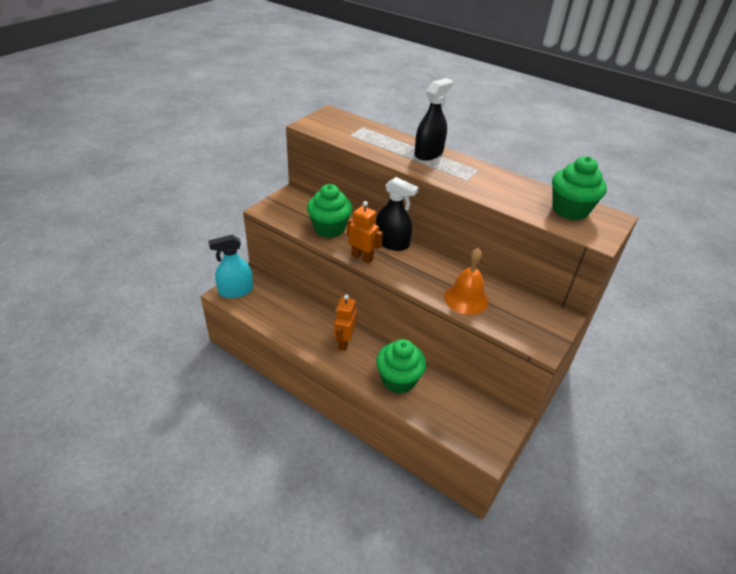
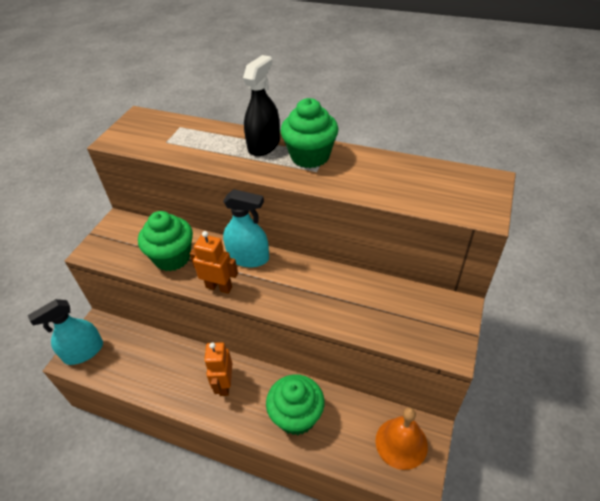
camera: 10 degrees left, 5 degrees up
black spray bottle [375,177,419,251] -> turquoise spray bottle [223,189,269,267]
orange bell [444,248,488,315] -> orange bell moved to [375,407,428,470]
green cupcake [552,156,607,220] -> green cupcake moved to [280,98,338,168]

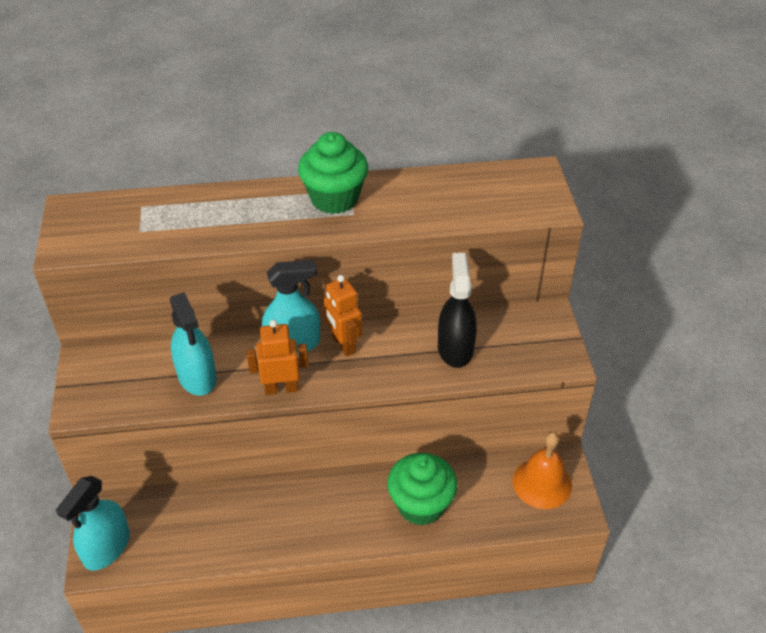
camera: 30 degrees left, 0 degrees up
green cupcake [138,211,193,271] -> turquoise spray bottle [170,292,217,396]
orange robot [204,342,232,396] -> orange robot moved to [323,275,362,356]
black spray bottle [243,55,280,156] -> black spray bottle moved to [438,253,477,368]

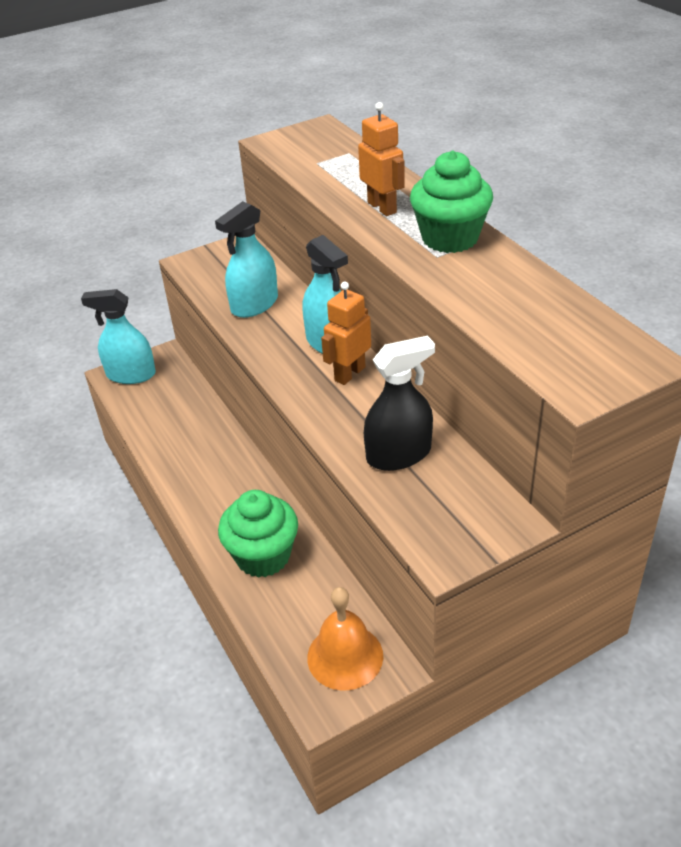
camera: 70 degrees right, 5 degrees down
orange robot [247,320,309,395] -> orange robot moved to [358,102,405,216]

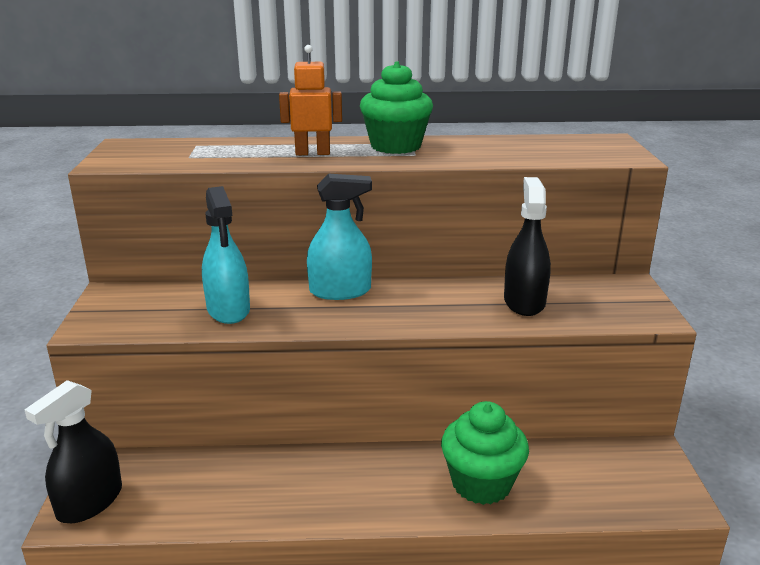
camera: 65 degrees left, 15 degrees down
turquoise spray bottle [81,289,156,384] -> black spray bottle [24,380,122,523]
orange bell [307,587,383,691] -> none
orange robot [321,282,371,385] -> none

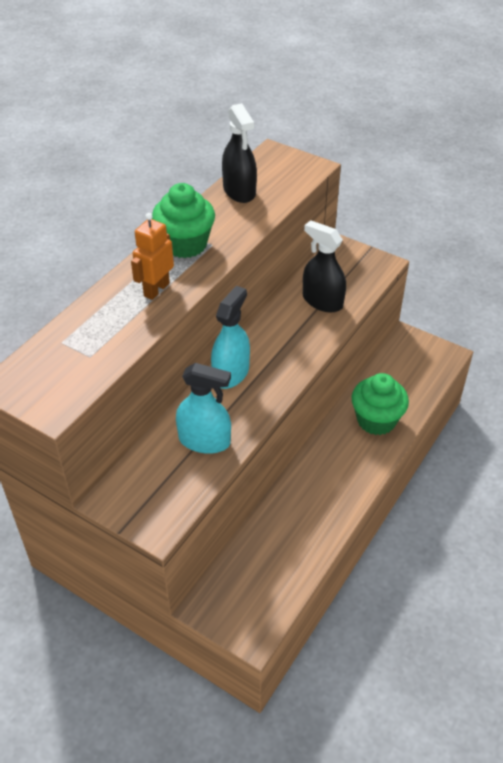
camera: 55 degrees left, 20 degrees up
black spray bottle [24,380,122,523] -> black spray bottle moved to [222,103,257,203]

